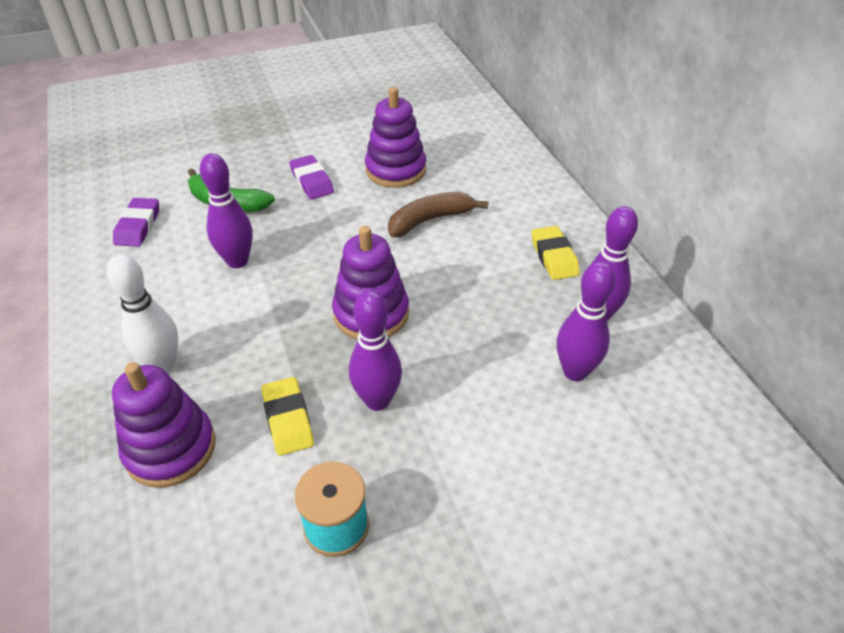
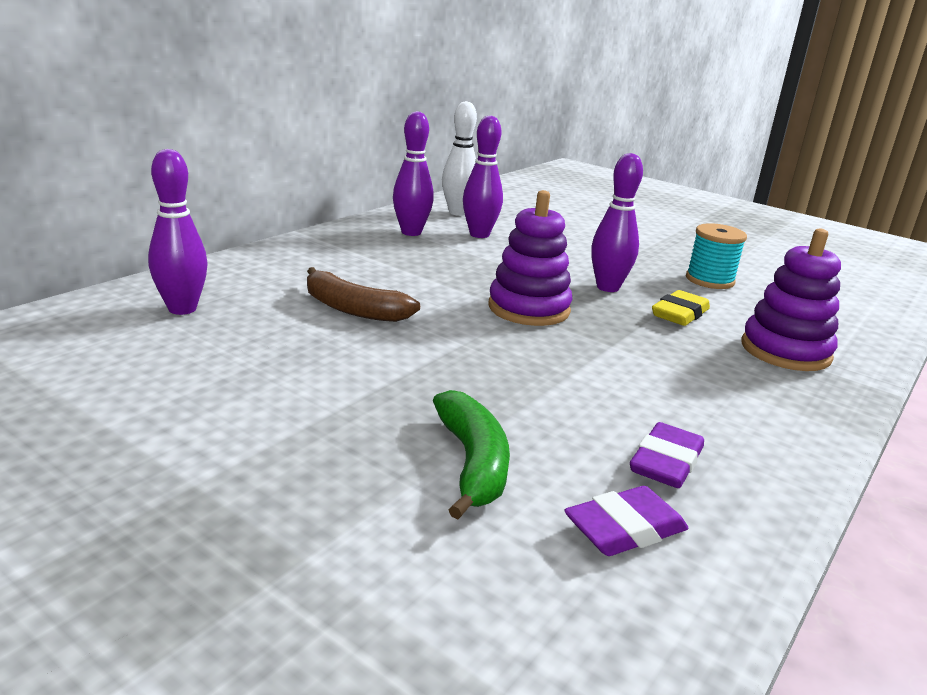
camera: 125 degrees left, 20 degrees down
white bowling pin [107,255,178,373] -> white bowling pin moved to [442,101,477,216]
purple bowling pin [200,153,253,268] -> purple bowling pin moved to [148,149,208,315]
purple eraser [289,155,334,200] -> purple eraser moved to [630,422,704,488]
purple stacking toy [365,87,426,188] -> none
yellow eraser [532,226,580,280] -> none

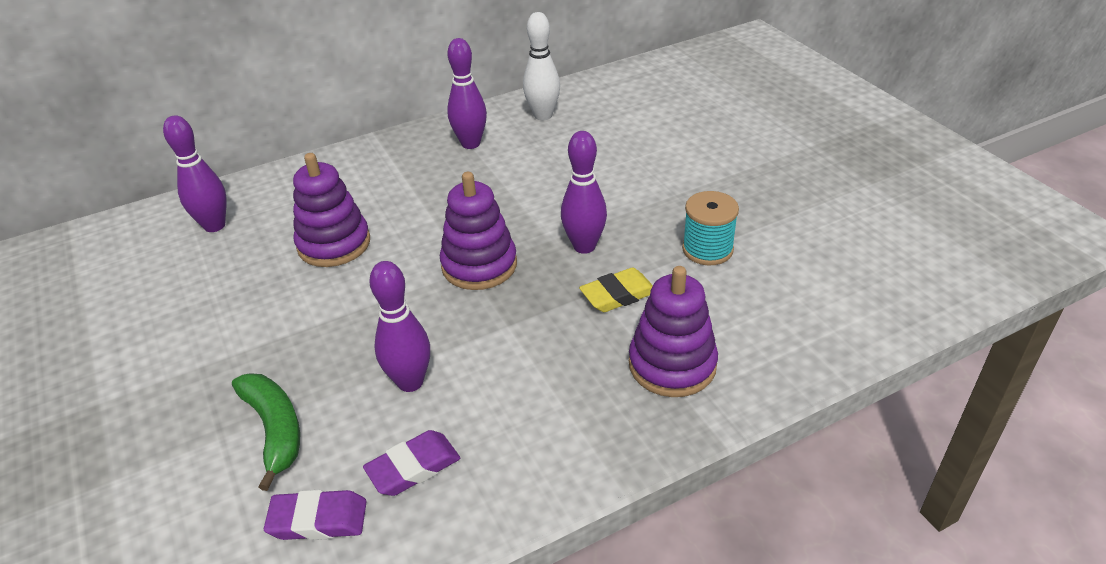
camera: 30 degrees right, 15 degrees up
brown banana [307,267,420,322] -> purple stacking toy [293,153,370,267]
green banana [433,390,510,519] -> green banana turned 45 degrees counterclockwise [232,373,300,491]
purple bowling pin [463,115,503,238] -> purple bowling pin moved to [369,261,430,392]

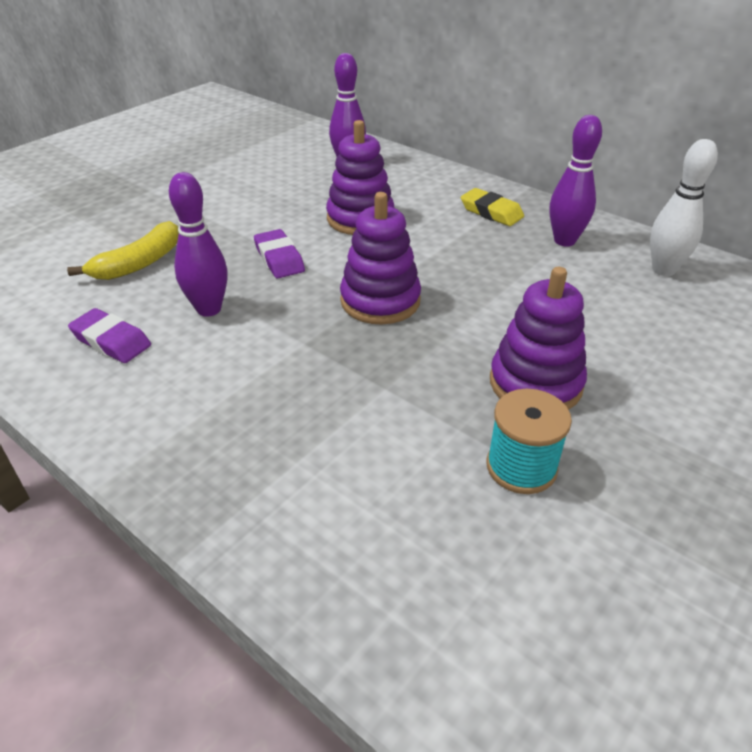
camera: 65 degrees right, 0 degrees up
green banana [232,373,300,491] -> yellow banana [67,221,179,280]
purple eraser [264,490,367,540] -> purple eraser moved to [254,229,305,278]
purple bowling pin [561,131,607,254] -> none
yellow eraser [579,268,653,312] -> yellow eraser moved to [461,188,524,226]
purple stacking toy [629,266,718,397] -> purple stacking toy moved to [490,267,587,410]

